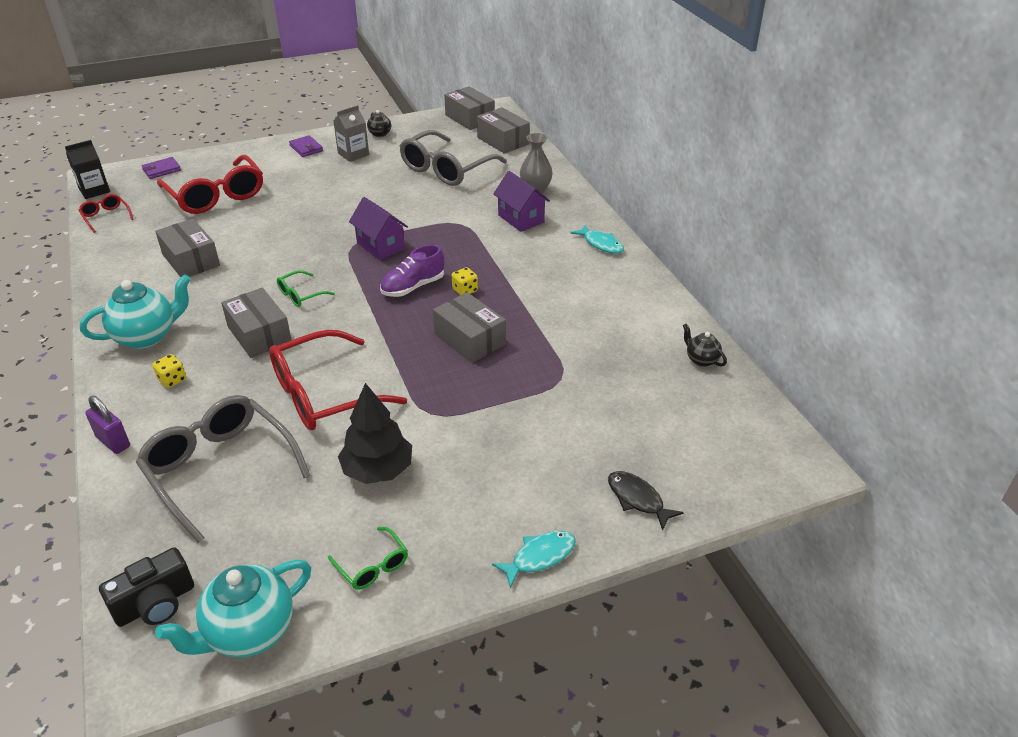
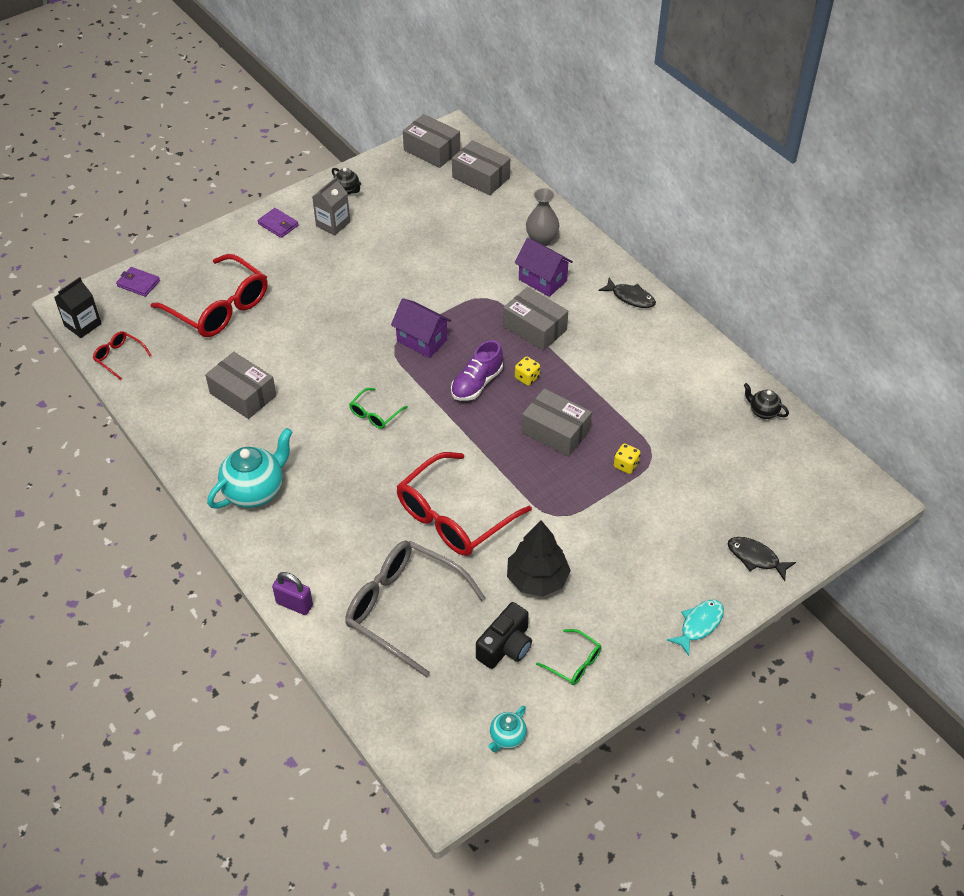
camera: 15 degrees left, 10 degrees up
black camera [99,547,194,627] -> black camera moved to [476,602,532,669]
purple wallet [141,157,181,179] -> purple wallet turned 75 degrees clockwise [116,267,160,297]
yellow dice [152,354,186,388] -> yellow dice moved to [614,443,641,474]
turquoise teapot [155,560,311,658] -> turquoise teapot [488,706,527,752], size x0.51
grey box [221,288,291,358] -> grey box moved to [503,287,568,351]
grey glasses [400,130,507,186] -> none
turquoise fish [571,225,624,254] -> black fish [598,278,656,308]

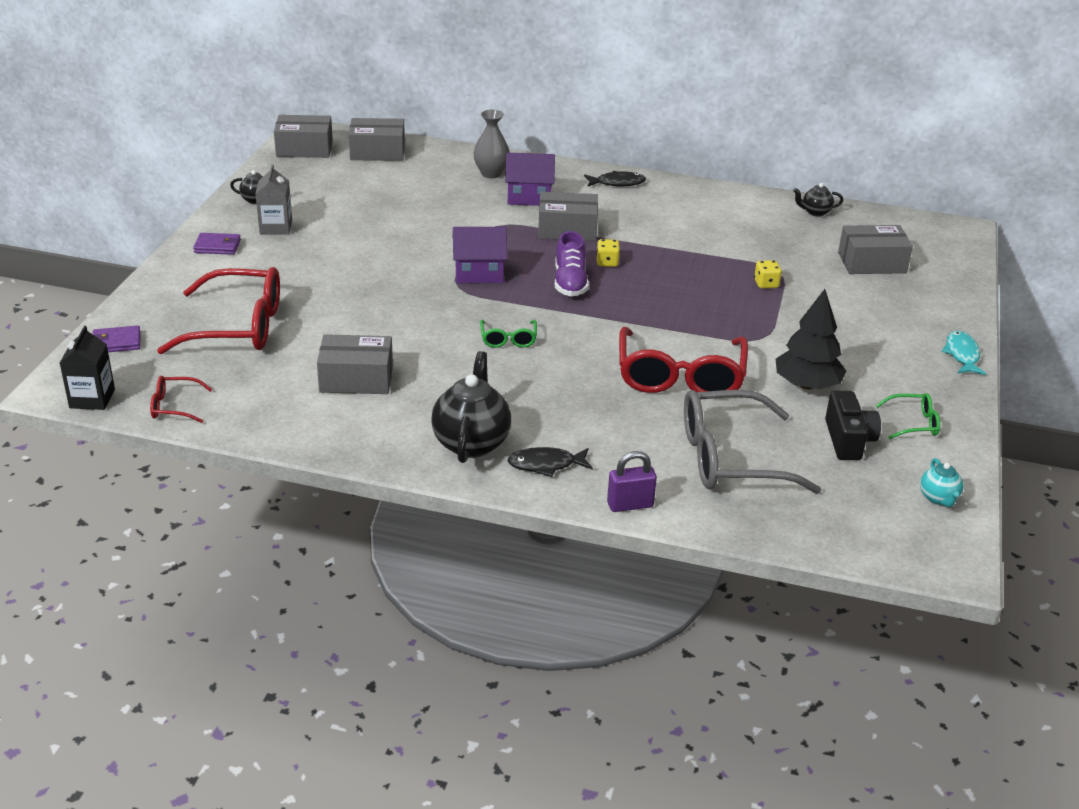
camera: 40 degrees left, 15 degrees down
turquoise teapot [207,428,292,509] -> black teapot [431,351,511,463]
grey box [522,388,592,457] -> grey box moved to [838,225,913,274]
black fish [728,537,796,581] -> black fish moved to [507,447,593,477]

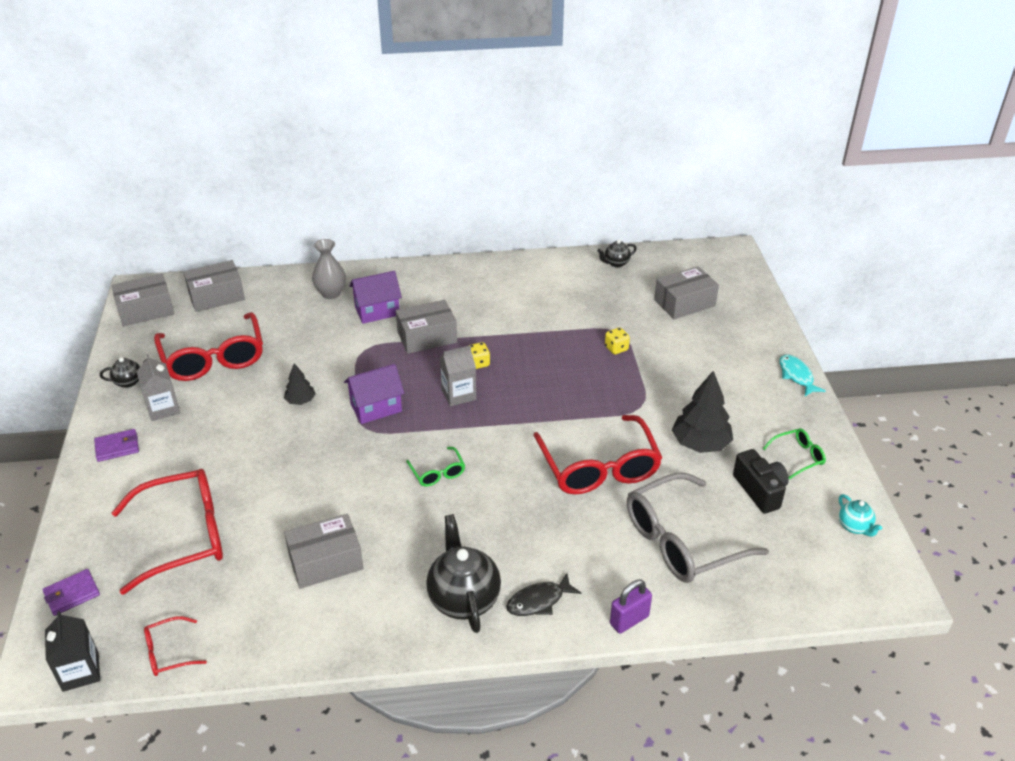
camera: 20 degrees left, 5 degrees up
purple shoe [555,231,589,296] -> grey carton [440,345,476,406]
black fish [584,171,646,187] -> none
none -> red glasses [154,312,263,381]
none -> black tree [284,363,315,405]

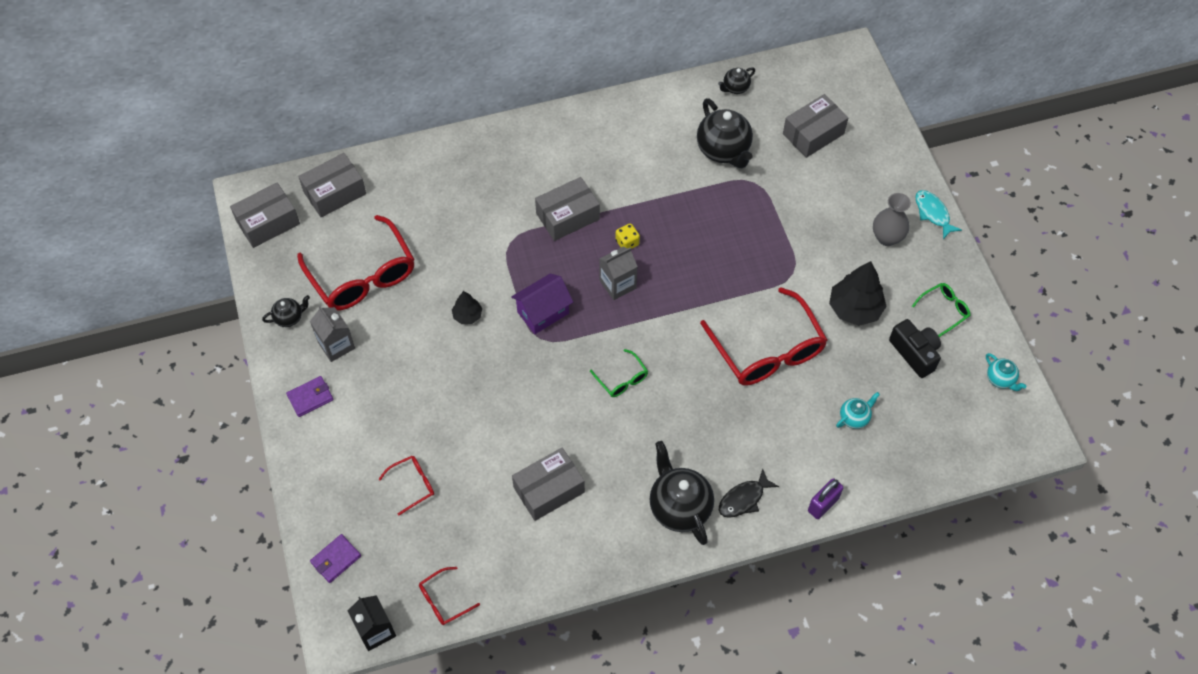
camera: 10 degrees left, 20 degrees up
red glasses [112,469,223,595] -> red glasses [379,456,434,516], size x0.46
grey vase [312,239,346,299] -> grey vase moved to [873,193,911,246]
purple house [349,271,402,324] -> none
yellow dice [605,327,630,355] -> none
grey glasses [627,473,769,583] -> turquoise teapot [836,392,880,429]
none -> black teapot [697,98,753,168]

